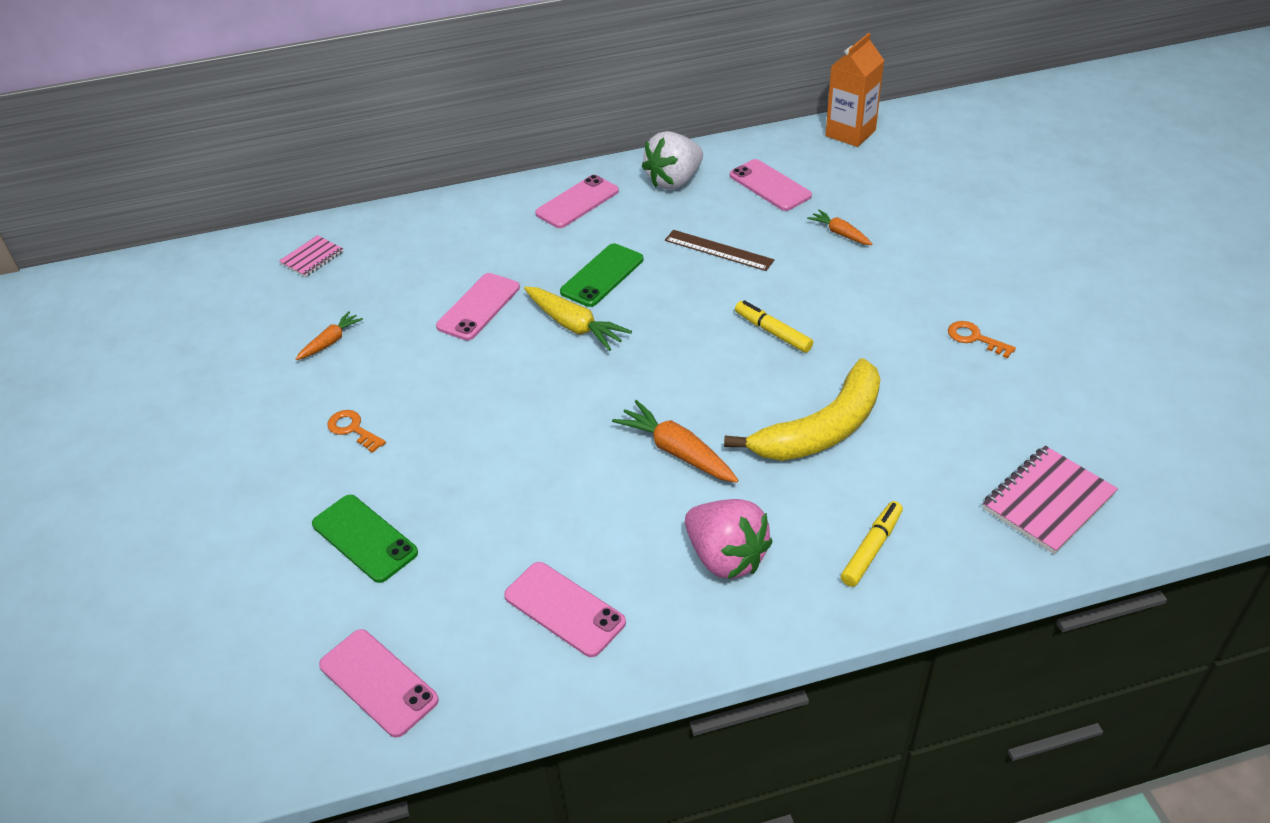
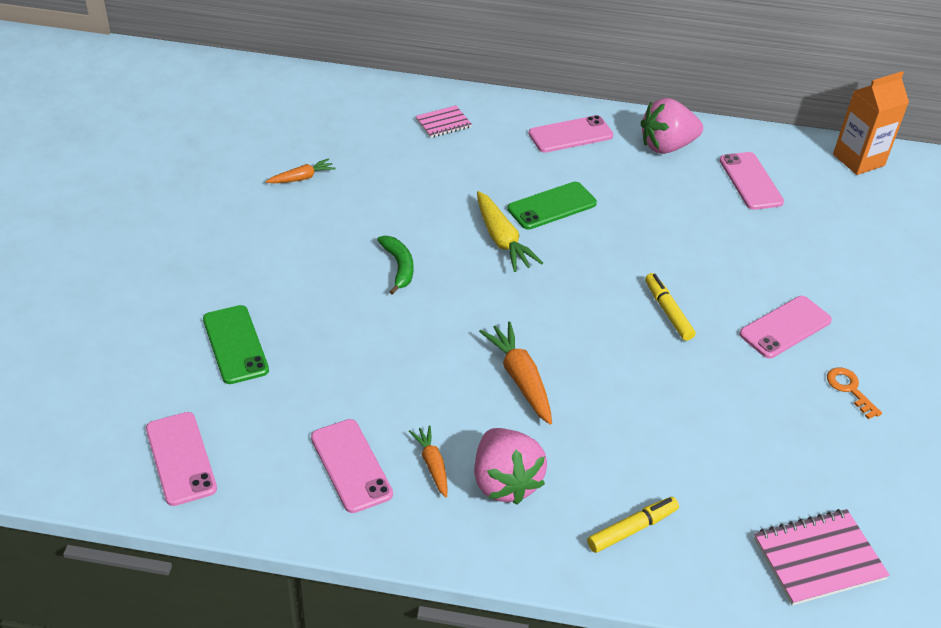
camera: 20 degrees right, 0 degrees up
pink notebook [279,235,344,277] -> pink notebook moved to [415,106,472,138]
orange key [327,410,386,453] -> none
pink phone [436,273,520,340] -> pink phone moved to [740,296,832,358]
white strawberry [642,131,703,190] -> pink strawberry [641,98,703,154]
brown ruler [665,230,774,271] -> none
yellow banana [724,358,881,461] -> none
orange carrot [807,210,872,245] -> orange carrot moved to [409,425,448,498]
none -> green banana [377,236,413,295]

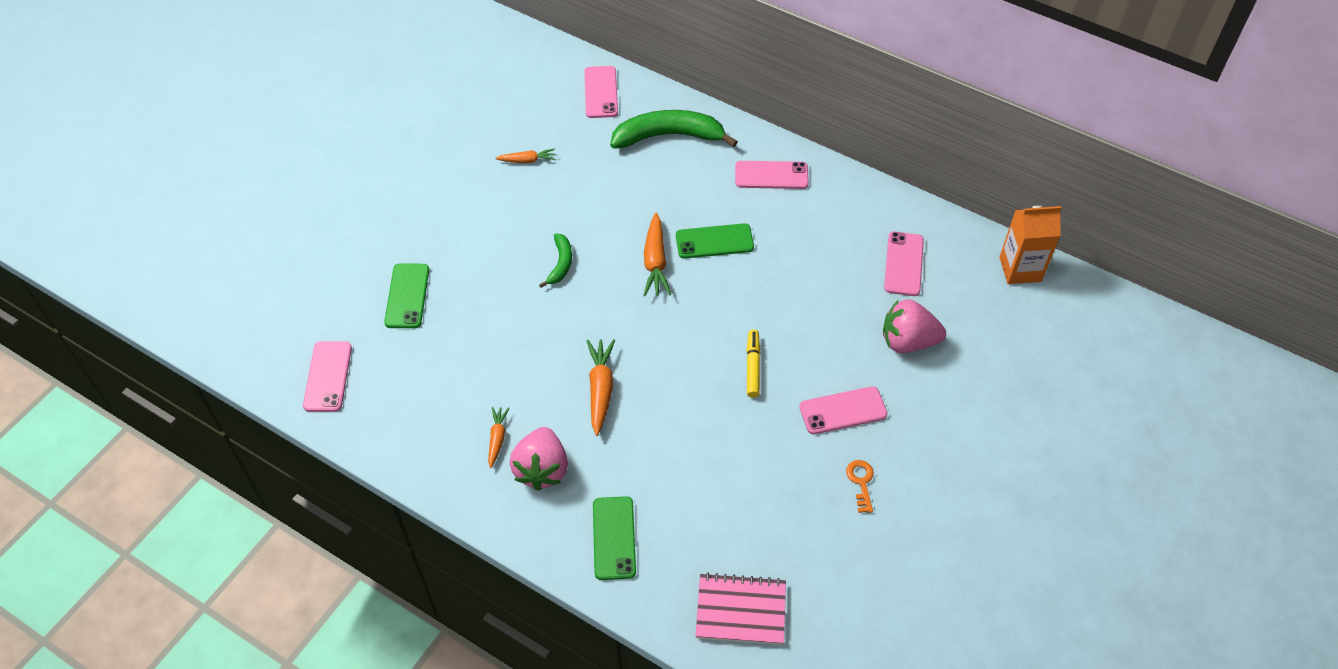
camera: 25 degrees right, 10 degrees up
pink phone [311,419,393,513] -> pink phone moved to [584,66,618,118]
pink notebook [415,106,472,138] -> green banana [610,110,738,149]
yellow carrot [477,191,543,272] -> orange carrot [643,213,671,296]
yellow marker [587,497,679,553] -> green phone [593,496,636,580]
pink strawberry [641,98,703,154] -> pink strawberry moved to [883,299,946,353]

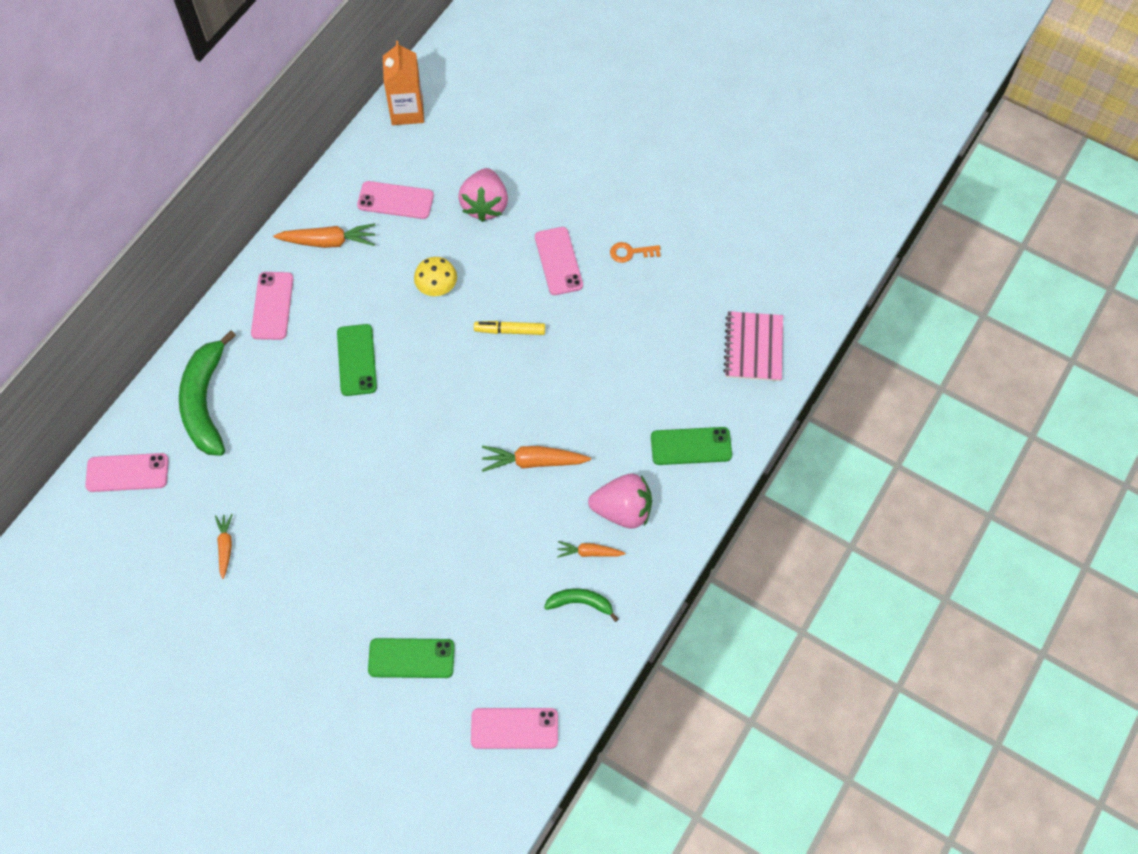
camera: 90 degrees left, 10 degrees up
green banana [539,233,572,288] -> green banana moved to [544,588,618,622]
orange carrot [643,213,671,296] -> orange carrot moved to [274,223,375,248]
none -> yellow mushroom [414,257,457,296]

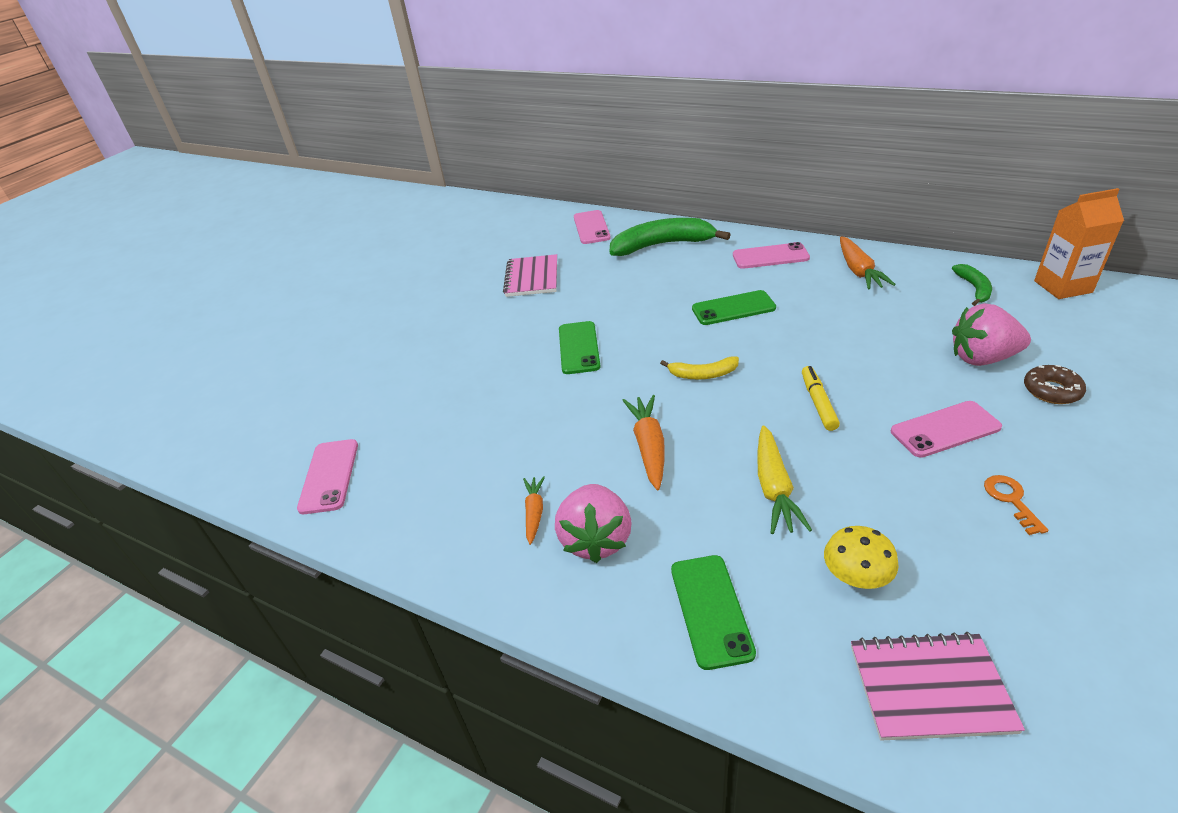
camera: 90 degrees right, 25 degrees down
orange carrot [215,514,233,579] -> pink notebook [503,254,557,297]
pink phone [357,181,434,219] -> none
green phone [368,638,455,678] -> green phone moved to [559,321,601,374]
yellow mushroom [414,257,457,296] -> yellow mushroom moved to [824,526,899,589]
green banana [544,588,618,622] -> green banana moved to [952,264,992,306]
none -> yellow banana [660,357,739,379]
none -> yellow carrot [757,425,812,534]
none -> brown donut [1024,365,1086,404]

